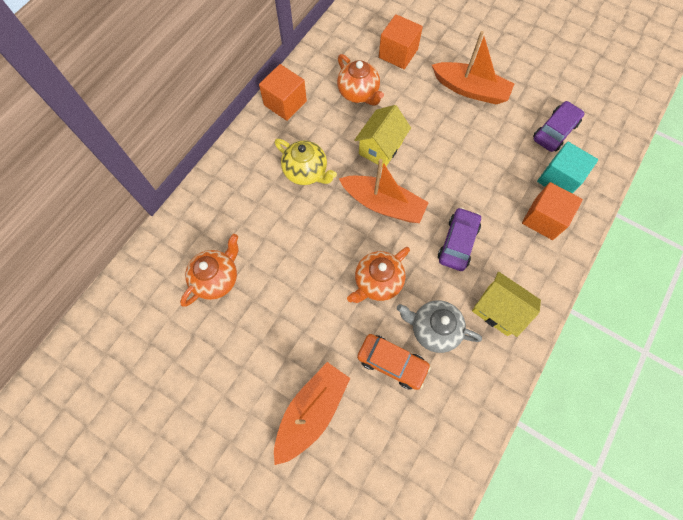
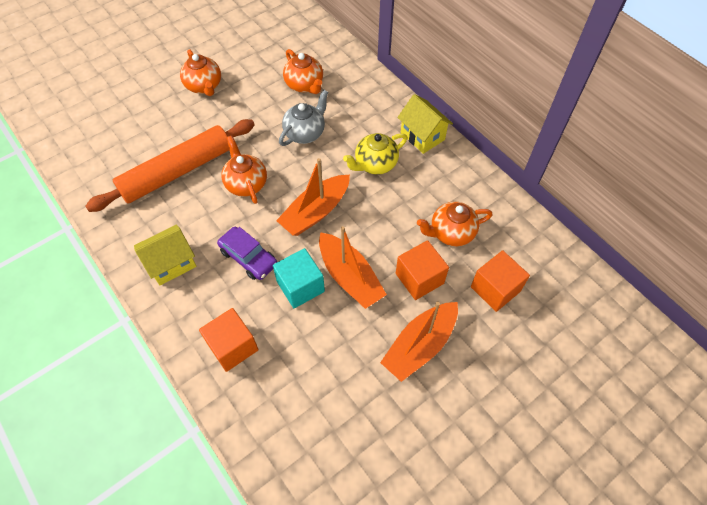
camera: 110 degrees right, 10 degrees down
orange cube [259,64,307,121] -> orange cube moved to [396,240,449,300]
orange boat [274,362,350,465] -> orange boat moved to [319,226,387,309]
yellow house [354,105,411,167] -> yellow house moved to [397,94,453,154]
orange car [357,334,431,390] -> orange rolling pin [85,119,255,212]
grey teapot [397,300,482,353] -> grey teapot moved to [279,90,328,146]
purple car [533,101,585,152] -> none
turquoise cube [537,141,598,193] -> turquoise cube moved to [273,248,325,308]
none -> orange teapot [180,49,221,96]

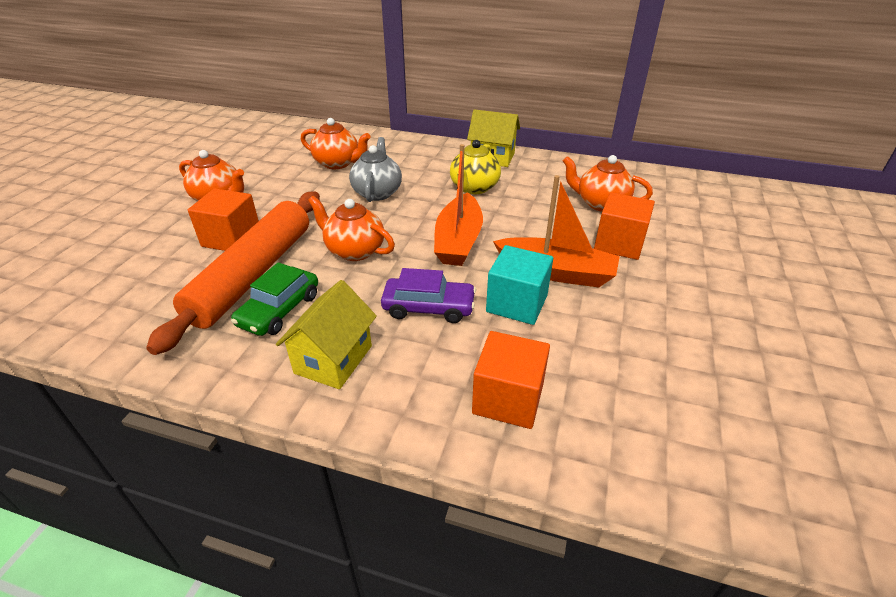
camera: 35 degrees left, 20 degrees down
orange boat [380,302,458,382] -> none
orange teapot [417,202,492,246] -> orange teapot turned 75 degrees clockwise [563,155,653,212]
orange cube [471,250,530,312] -> orange cube moved to [188,188,259,251]
none -> green car [231,262,318,336]

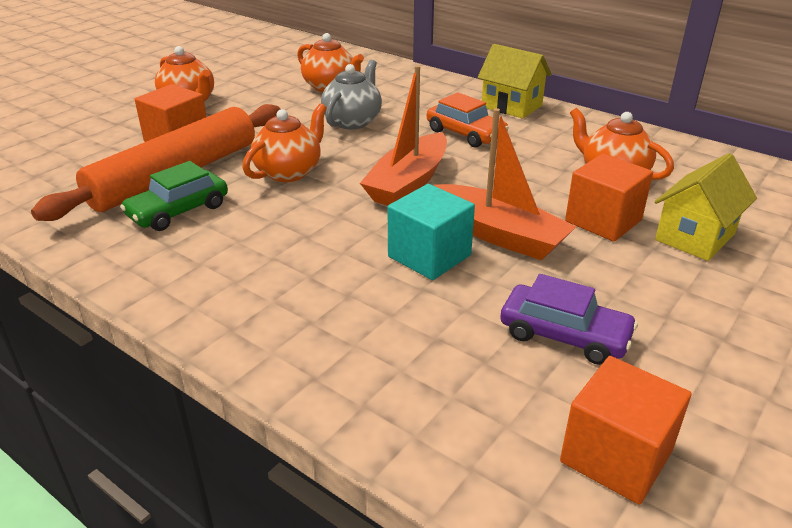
camera: 20 degrees right, 5 degrees down
yellow house [276,280,377,389] -> yellow house moved to [655,153,757,261]
orange teapot [308,196,395,261] -> orange teapot turned 75 degrees clockwise [242,103,327,182]
purple car [381,268,476,323] -> purple car moved to [500,274,638,365]
yellow teapot [450,140,501,194] -> orange car [427,92,509,148]
orange cube [472,331,550,429] -> orange cube moved to [560,356,691,505]

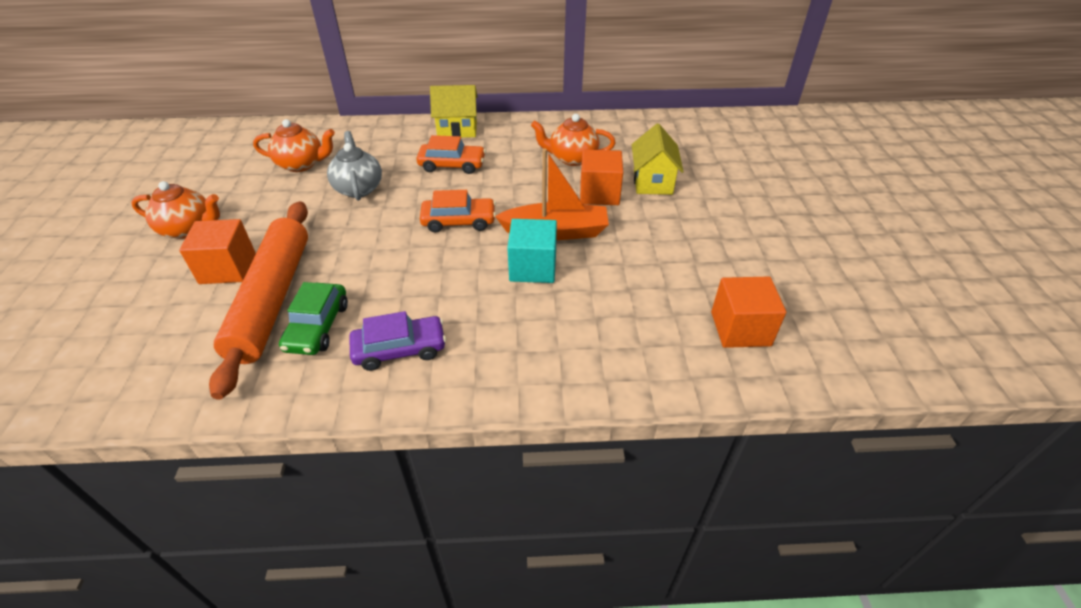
camera: 40 degrees left, 10 degrees up
orange teapot [242,103,327,182] -> none
orange boat [360,65,447,206] -> orange car [420,190,496,233]
purple car [500,274,638,365] -> purple car moved to [349,311,446,371]

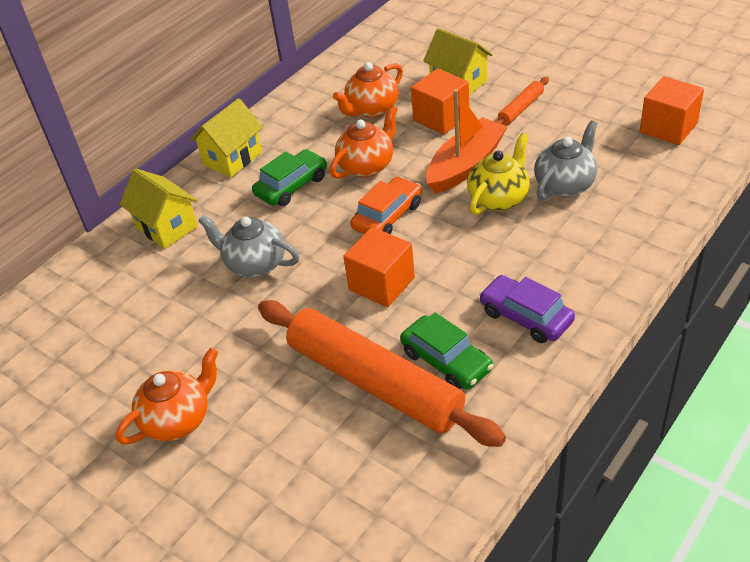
camera: 45 degrees left, 0 degrees up
orange cube [179,219,256,284] -> orange cube moved to [343,227,415,307]
orange teapot [253,119,335,172] -> orange teapot moved to [330,105,398,179]
purple car [349,311,446,371] -> purple car turned 75 degrees counterclockwise [479,275,575,343]
orange car [416,135,486,174] -> green car [252,149,327,206]
turquoise cube [507,219,557,283] -> yellow teapot [467,133,530,215]
none -> yellow house [120,168,198,249]
none -> orange rolling pin [496,77,549,125]
none -> grey teapot [534,121,598,200]

